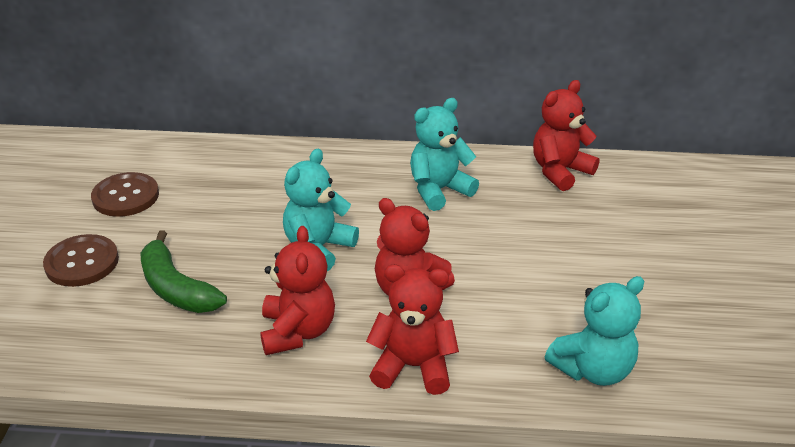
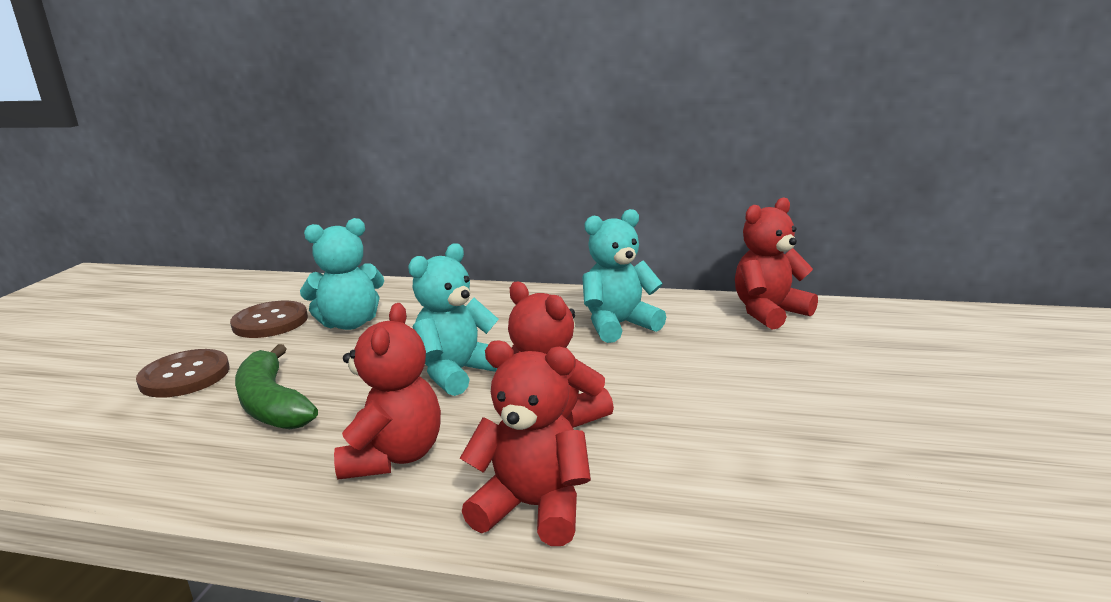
camera: 10 degrees right, 15 degrees down
turquoise teddy bear [545,276,644,386] -> turquoise teddy bear moved to [300,218,384,330]

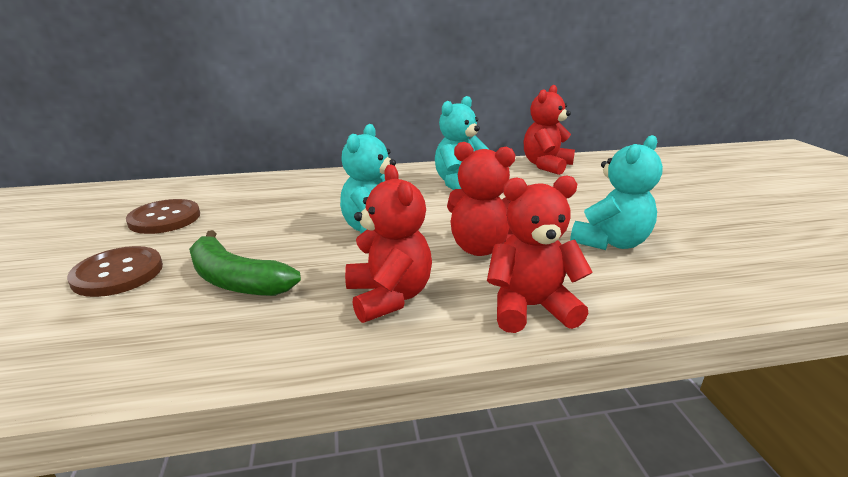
camera: 25 degrees left, 5 degrees up
turquoise teddy bear [300,218,384,330] -> turquoise teddy bear moved to [570,135,663,250]

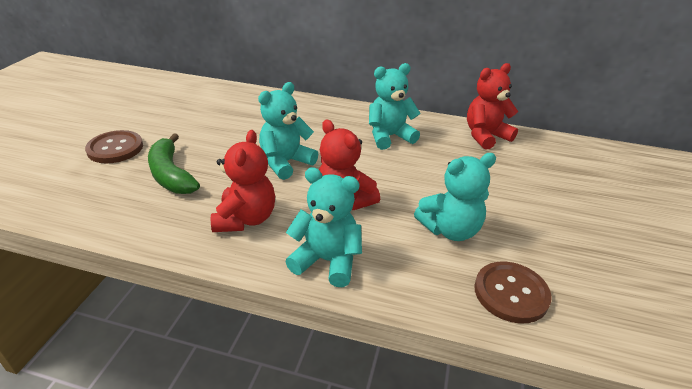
camera: 25 degrees right, 10 degrees up
brown button [126,199,200,234] -> brown button moved to [474,261,552,324]
red teddy bear [487,175,593,333] -> turquoise teddy bear [285,167,362,287]

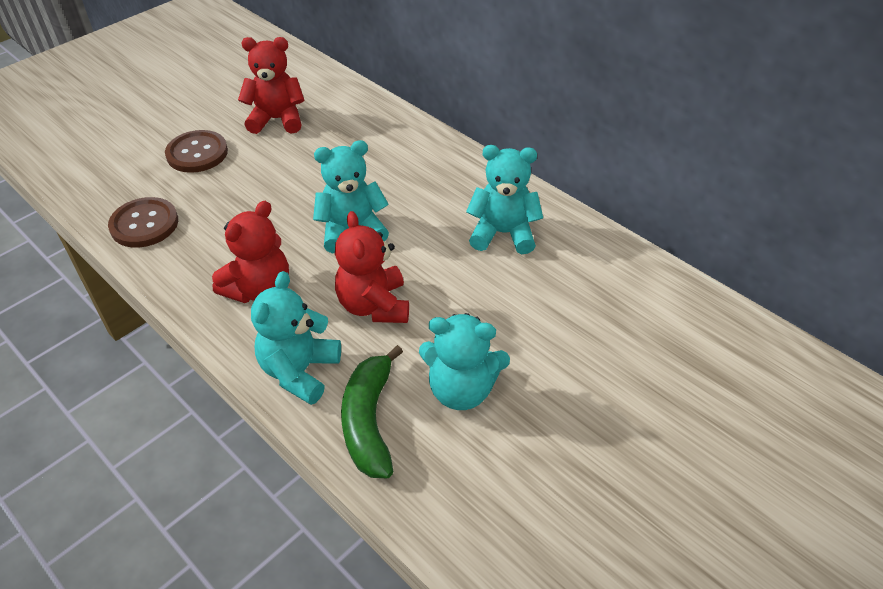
camera: 30 degrees right, 10 degrees up
green banana [148,133,200,194] -> green banana moved to [341,345,403,478]
turquoise teddy bear [285,167,362,287] -> turquoise teddy bear turned 120 degrees counterclockwise [251,271,341,405]
red teddy bear [467,63,518,150] -> red teddy bear moved to [238,37,304,134]
brown button [474,261,552,324] -> brown button moved to [108,197,178,248]

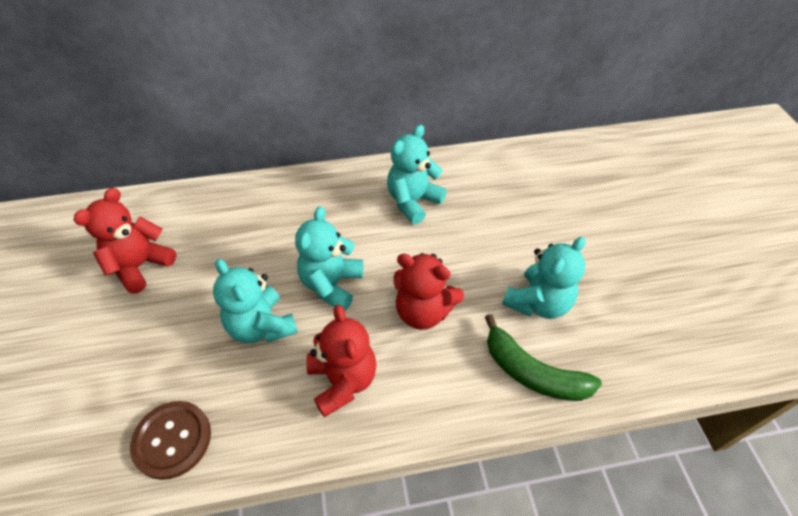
camera: 55 degrees left, 5 degrees up
brown button [165,130,228,173] -> none
turquoise teddy bear [251,271,341,405] -> turquoise teddy bear moved to [213,259,298,343]

